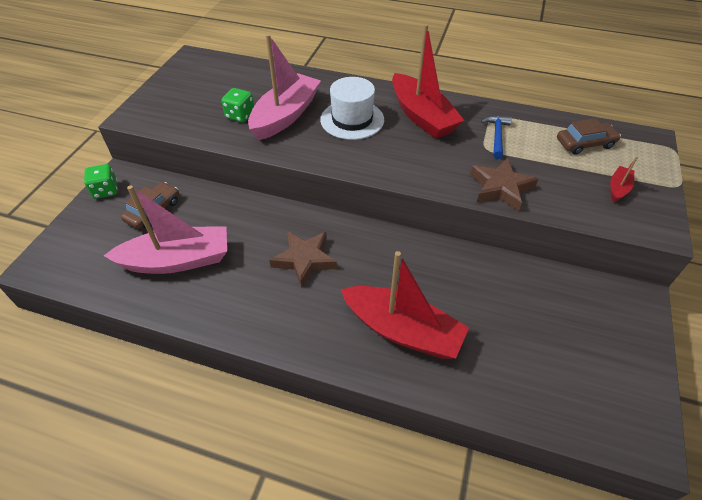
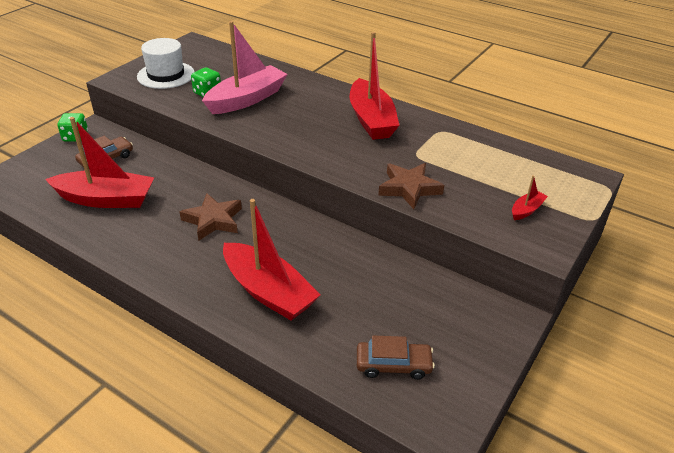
camera: 15 degrees right, 10 degrees down
pink boat [104,185,227,274] -> red boat [45,117,155,208]
white hat [320,77,384,140] -> white hat moved to [137,38,195,89]
blue hammer [481,116,512,159] -> none
brown car [557,118,621,155] -> brown car moved to [357,336,435,380]

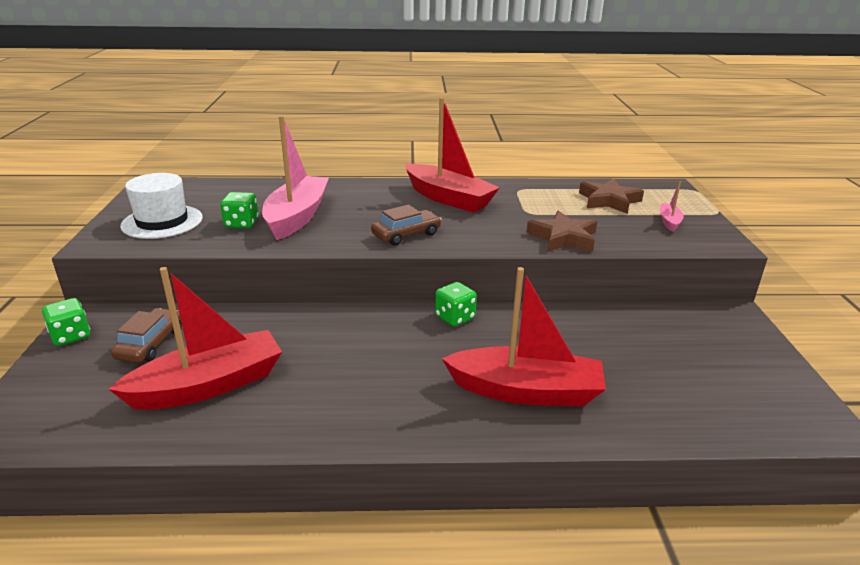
camera: 35 degrees left, 10 degrees down
brown star [180,193,242,240] -> brown star moved to [579,178,644,214]
brown car [357,336,435,380] -> brown car moved to [371,205,442,245]
red boat [512,175,548,220] -> pink boat [660,181,684,232]
none -> green dice [435,282,477,326]

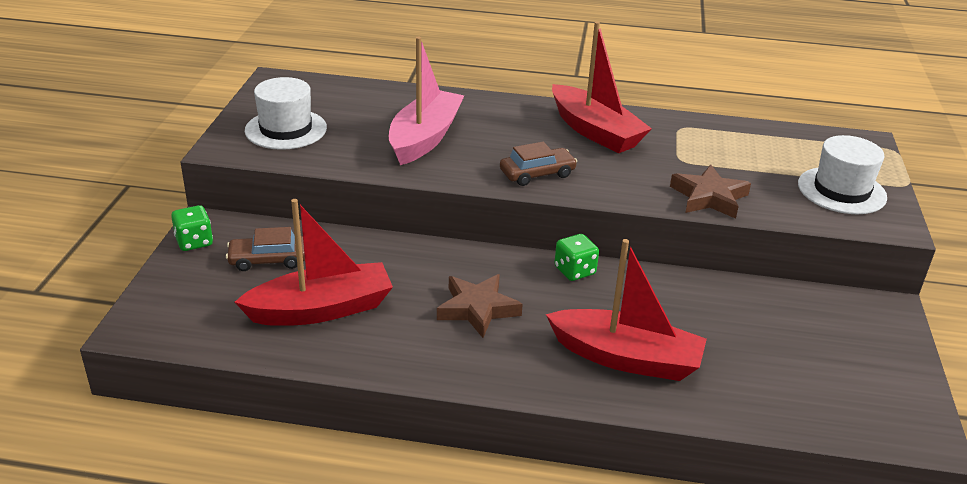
camera: 10 degrees right, 5 degrees up
brown car [111,308,182,363] -> brown car turned 120 degrees counterclockwise [226,227,305,271]
green dice [220,192,258,228] -> none
brown star [579,178,644,214] -> brown star moved to [437,274,523,338]
pink boat [660,181,684,232] -> white hat [798,135,887,214]

